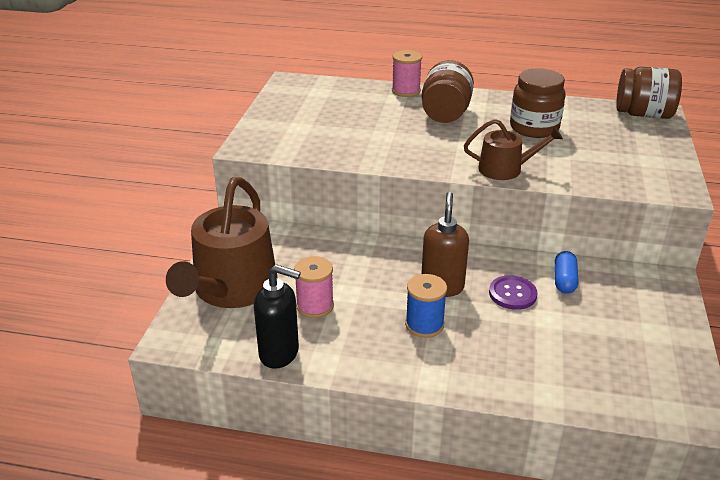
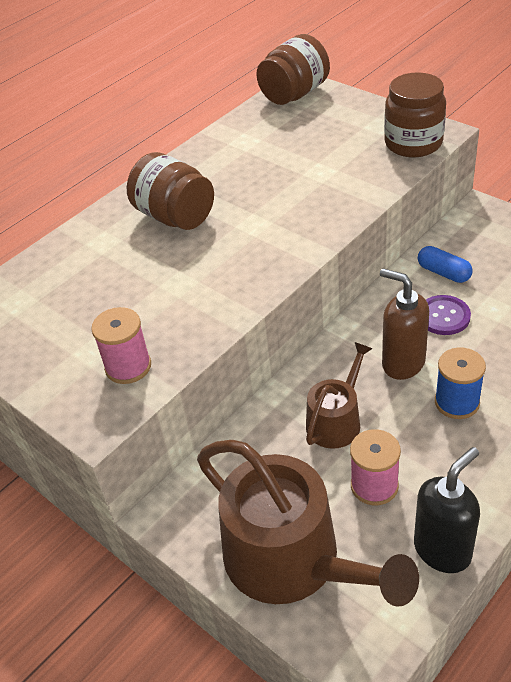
camera: 55 degrees left, 10 degrees up
pink spool [392,50,422,97] -> pink spool moved to [91,307,151,384]
brown watering can [464,119,563,180] -> brown watering can moved to [306,342,373,449]
brown jar [510,68,566,138] -> brown jar moved to [384,72,446,157]

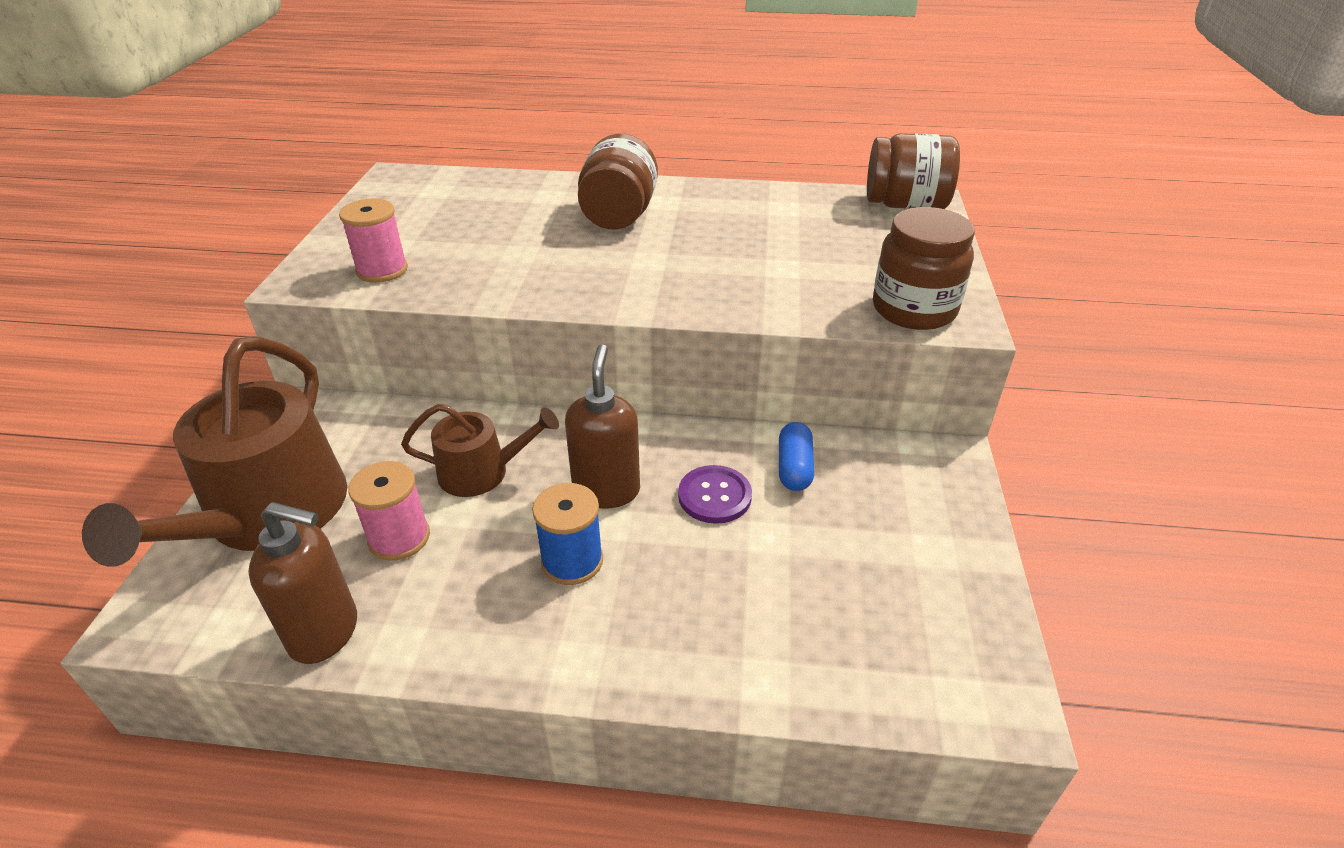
camera: 50 degrees right, 5 degrees down
black soap dispenser [414,447,480,573] -> brown soap dispenser [248,502,357,664]

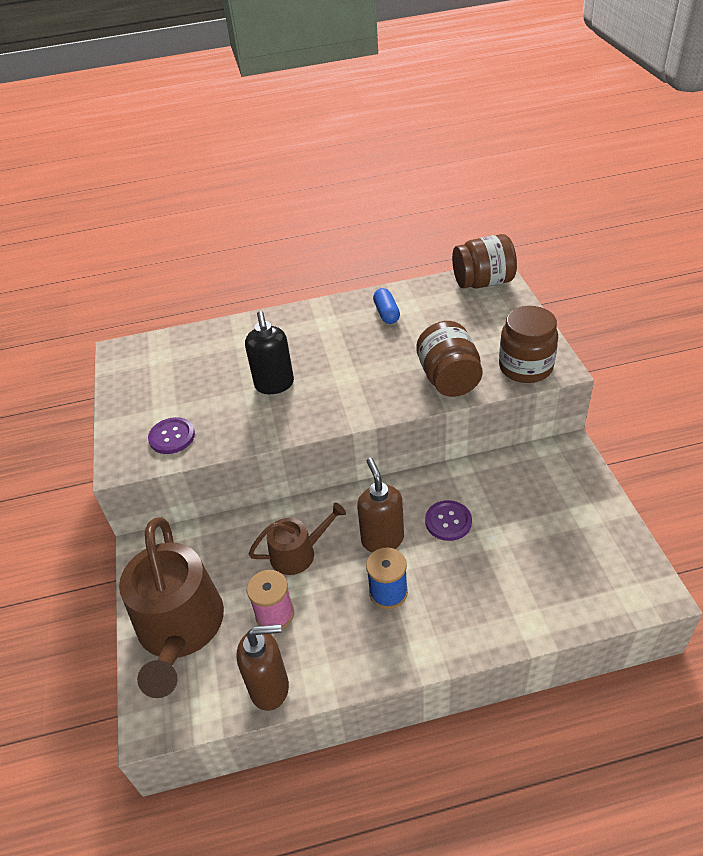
camera: 15 degrees left, 5 degrees up
pink spool [339,198,408,283] -> purple button [148,417,195,454]
brown jar [578,134,658,229] -> brown jar moved to [416,321,483,397]
blue capsule [779,422,814,491] -> blue capsule moved to [373,288,400,324]
none -> black soap dispenser [245,311,294,394]

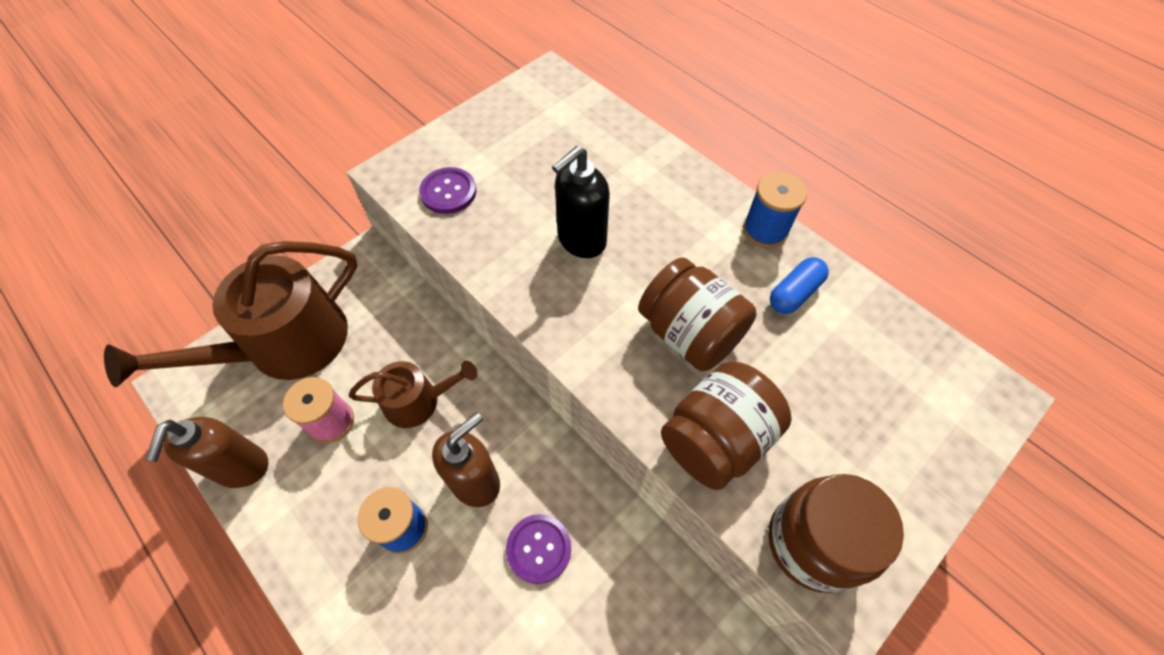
camera: 55 degrees right, 15 degrees up
brown soap dispenser [236,624,289,711] -> brown soap dispenser turned 45 degrees clockwise [145,417,269,488]
brown watering can [249,502,346,575] -> brown watering can turned 45 degrees counterclockwise [349,361,477,428]
brown jar [452,234,517,288] -> brown jar moved to [638,257,757,371]
none -> blue spool [743,172,807,248]

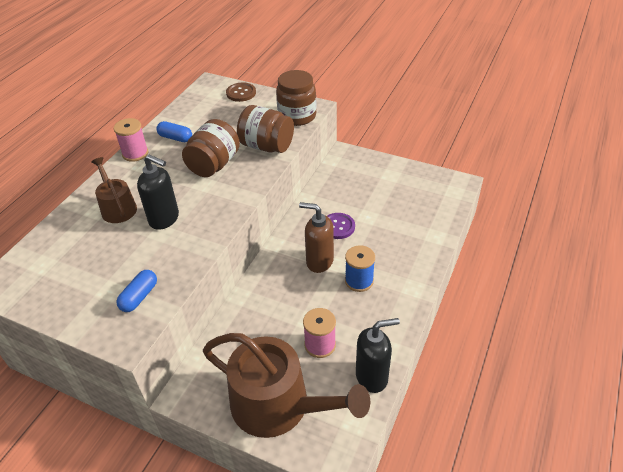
camera: 110 degrees left, 15 degrees down
brown soap dispenser [145,417,269,488] -> black soap dispenser [356,318,400,393]
brown watering can [349,361,477,428] -> brown watering can moved to [91,157,137,223]
purple button [419,167,477,214] -> blue capsule [116,270,157,312]
blue spool [743,172,807,248] -> pink spool [114,118,148,162]
none -> brown button [226,82,256,102]

